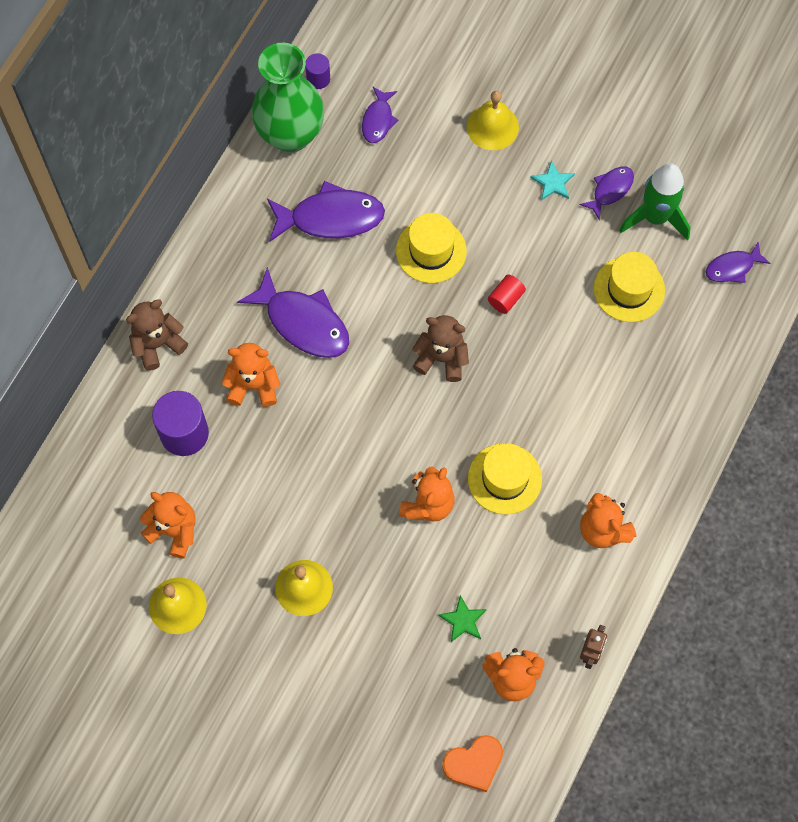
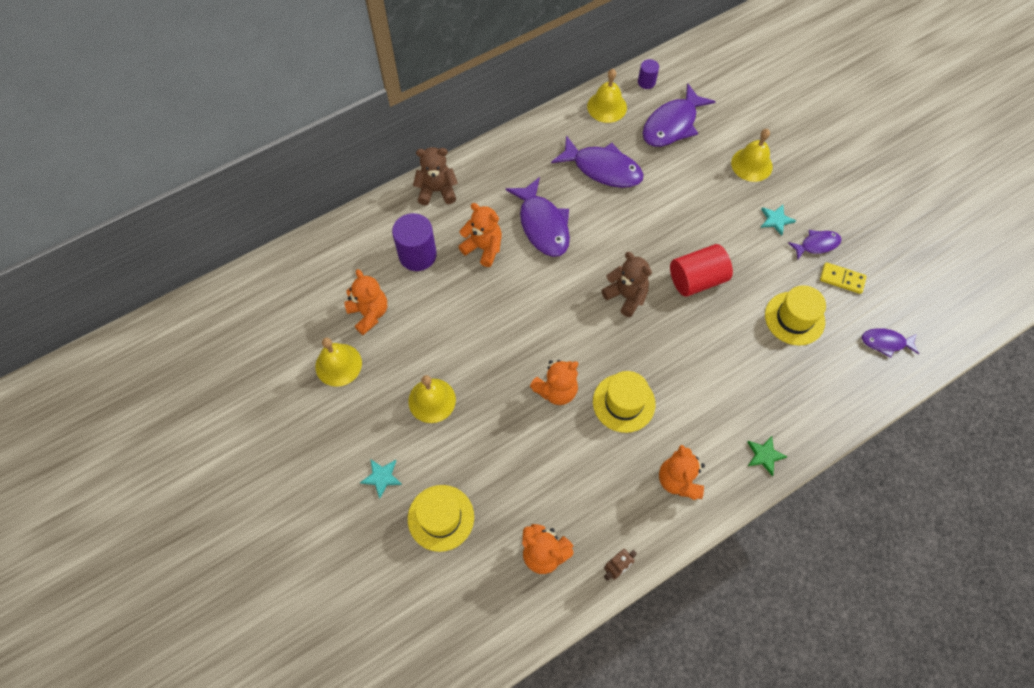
camera: 30 degrees right, 5 degrees down
green vase [252,43,324,152] -> yellow bell [587,69,627,123]
purple fish [362,87,399,143] -> purple fish [643,83,716,147], size x1.81
yellow hat [396,213,467,283] -> yellow hat moved to [408,485,474,552]
green star [438,595,487,642] -> green star moved to [747,436,788,476]
orange heart [442,735,503,792] -> none
red cylinder [488,275,526,314] -> red cylinder [670,244,733,297], size x1.90
green rocket [619,163,690,241] -> yellow domino [820,262,867,294]
none -> turquoise star [360,460,402,499]

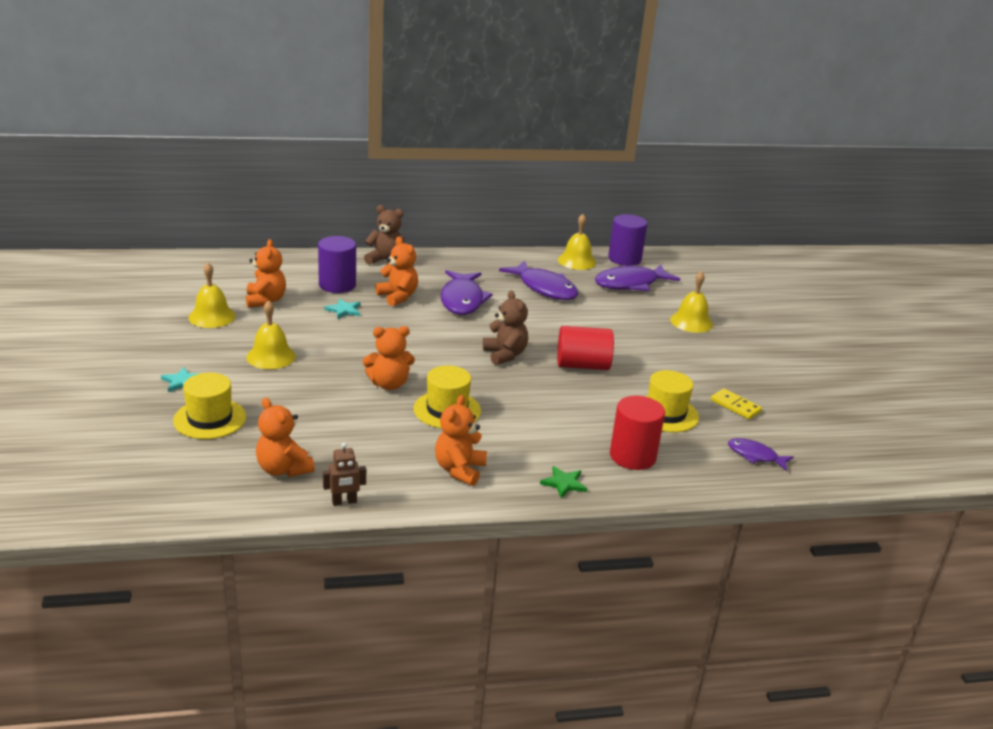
camera: 20 degrees right, 35 degrees down
purple cylinder [638,59,659,89] -> purple cylinder [608,214,647,266], size x1.90
turquoise star [761,205,796,236] -> turquoise star moved to [325,298,361,319]
purple fish [788,230,842,260] -> none
none -> red cylinder [610,396,665,470]

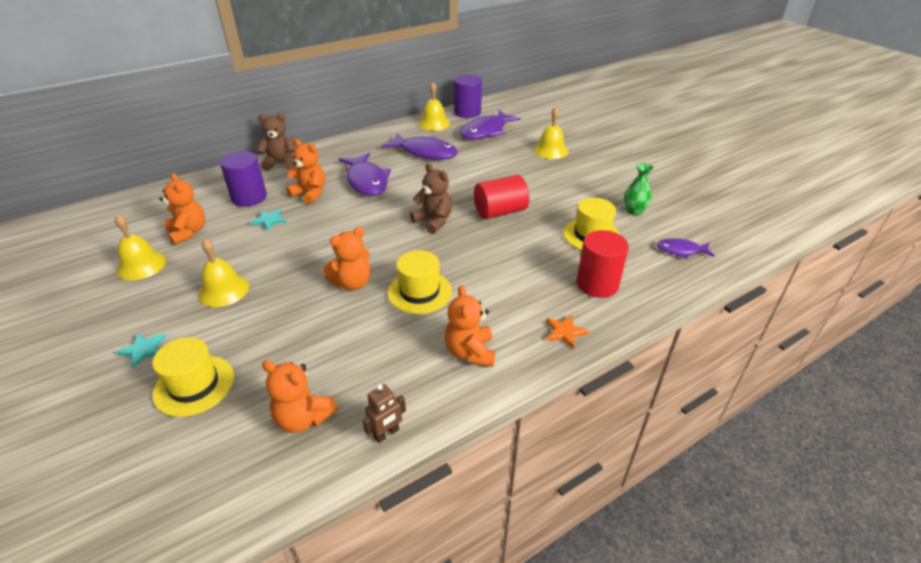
camera: 20 degrees left, 10 degrees up
green star [540,466,587,498] -> orange star [546,315,589,349]
yellow domino [711,389,762,419] -> green vase [624,163,654,216]

